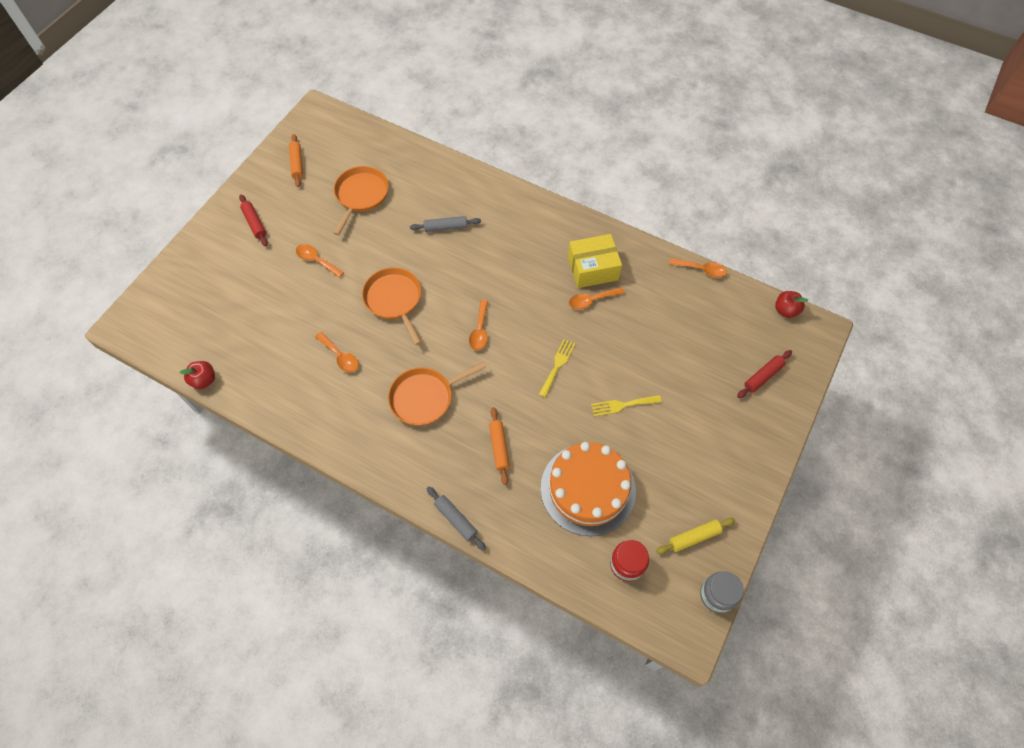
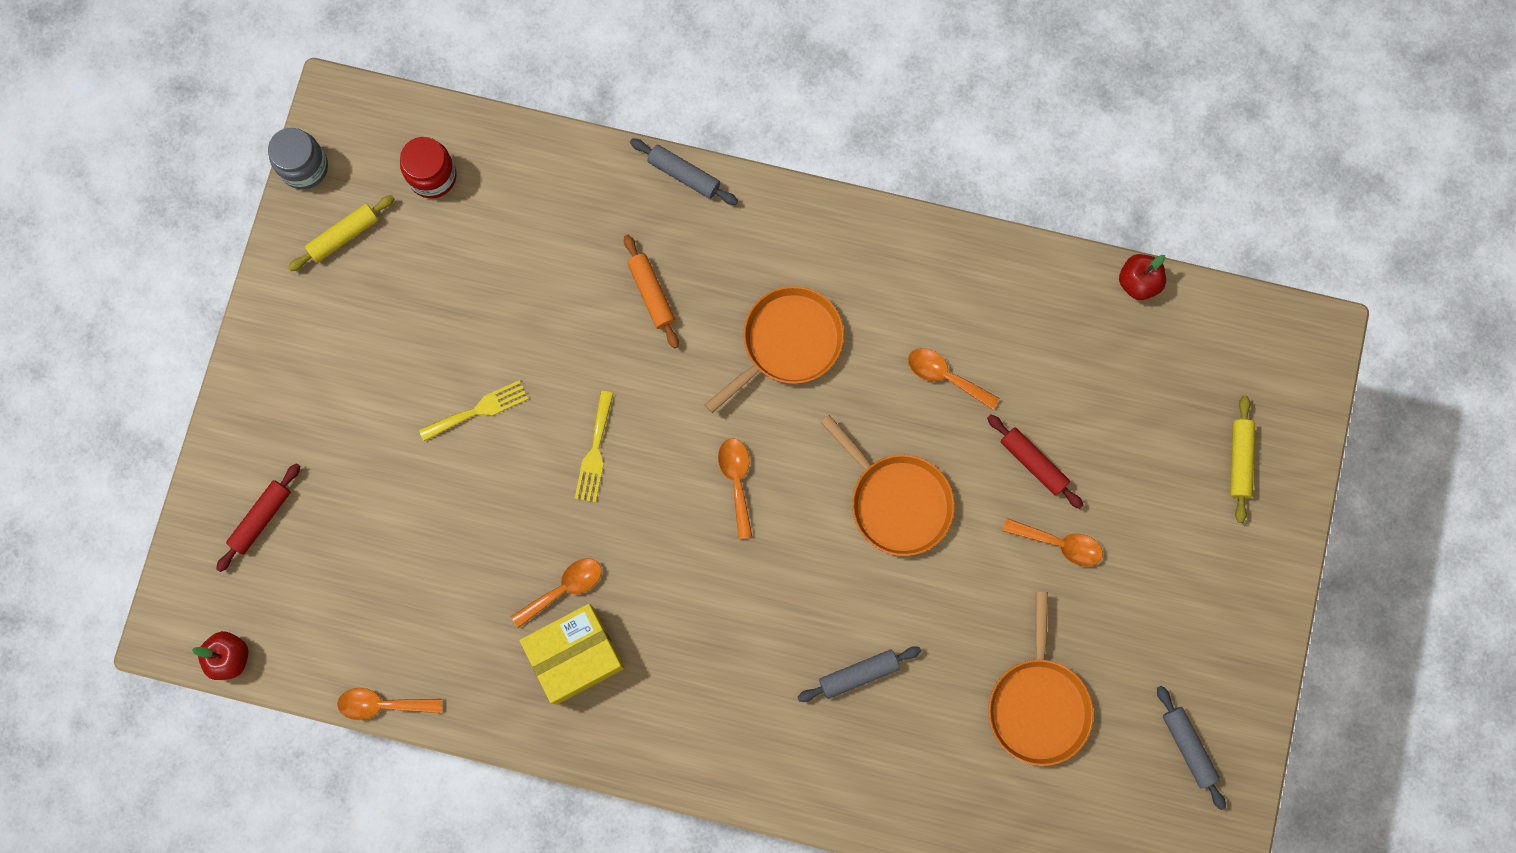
camera: 165 degrees right, 15 degrees up
red rolling pin [239,194,268,246] -> red rolling pin moved to [987,415,1084,509]
orange rolling pin [289,134,303,187] -> grey rolling pin [1157,686,1226,810]
orange cake [541,442,636,536] -> none
none -> yellow rolling pin [1230,395,1255,523]

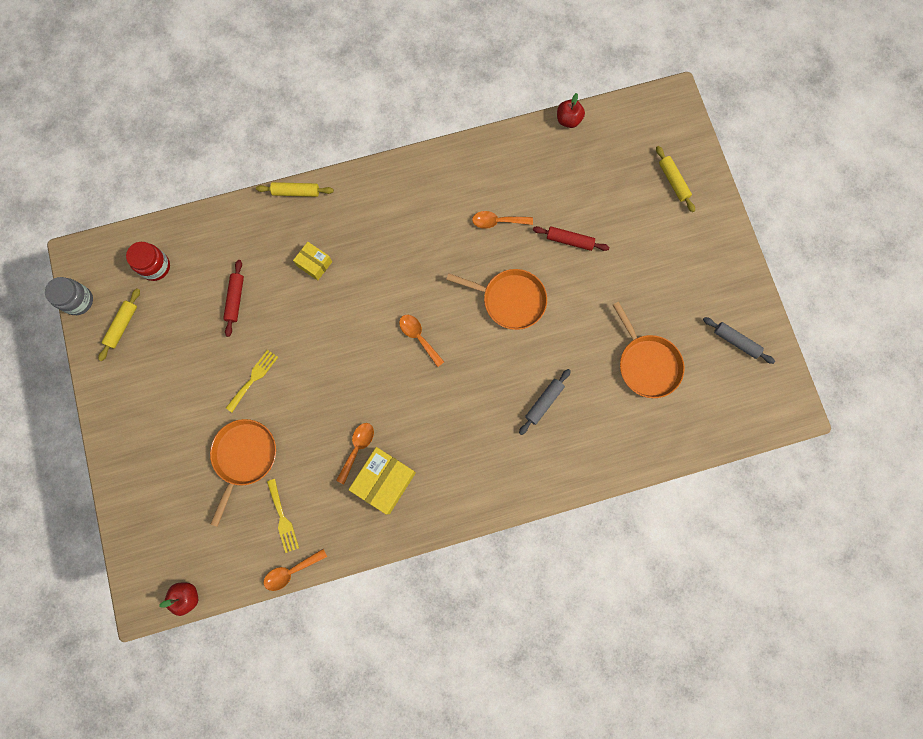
camera: 30 degrees left, 0 degrees up
red rolling pin [216,463,300,572] -> red rolling pin moved to [223,260,244,337]
yellow fork [575,391,614,502] -> yellow fork moved to [267,479,299,553]
orange rolling pin [624,235,679,348] -> yellow box [293,242,332,280]
grey rolling pin [630,138,738,205] -> yellow rolling pin [256,182,334,197]
orange pan [705,286,844,413] -> orange pan moved to [210,419,276,527]
orange spoon [1002,518,1103,566] -> none

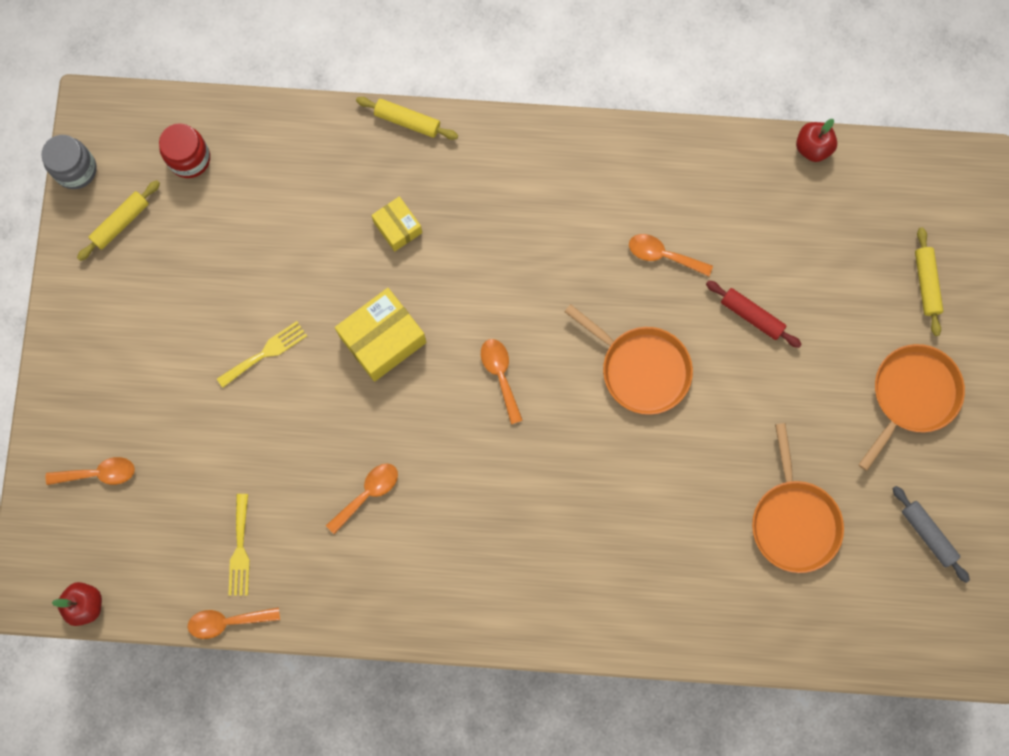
camera: 20 degrees right, 0 degrees up
orange pan [210,419,276,527] -> orange pan moved to [859,344,965,471]
red rolling pin [223,260,244,337] -> none
yellow box [348,447,416,515] -> yellow box moved to [335,288,426,382]
grey rolling pin [519,369,571,435] -> none
none -> orange spoon [46,457,135,485]

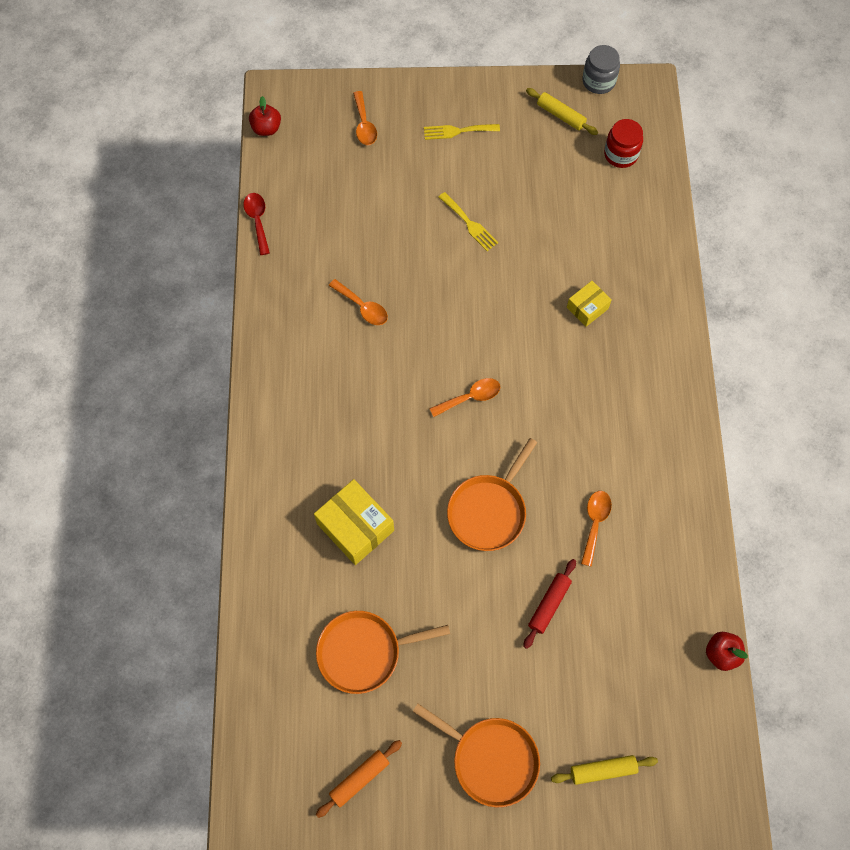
camera: 85 degrees right, 10 degrees down
orange spoon [187,607,280,639] -> red spoon [243,193,270,255]
yellow fork [228,494,250,596] -> yellow fork moved to [424,124,500,140]
yellow box [335,288,426,382] -> yellow box moved to [314,479,394,565]
yellow rolling pin [356,97,458,140] -> none
grey rolling pin [893,486,970,583] -> orange rolling pin [316,740,402,818]

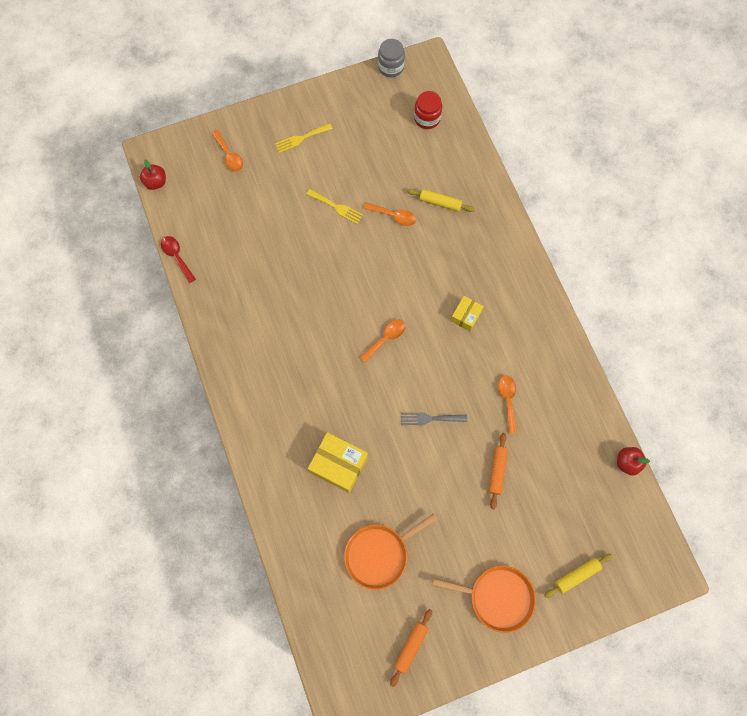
camera: 20 degrees left, 5 degrees up
orange spoon [329,279,388,325] -> orange spoon moved to [363,202,416,226]
orange pan [447,438,537,551] -> grey fork [401,412,467,425]
red rolling pin [523,559,576,649] -> orange rolling pin [489,433,508,509]
yellow rolling pin [526,88,598,135] -> yellow rolling pin moved to [407,189,475,212]
yellow box [567,281,612,327] -> yellow box moved to [451,296,484,331]

